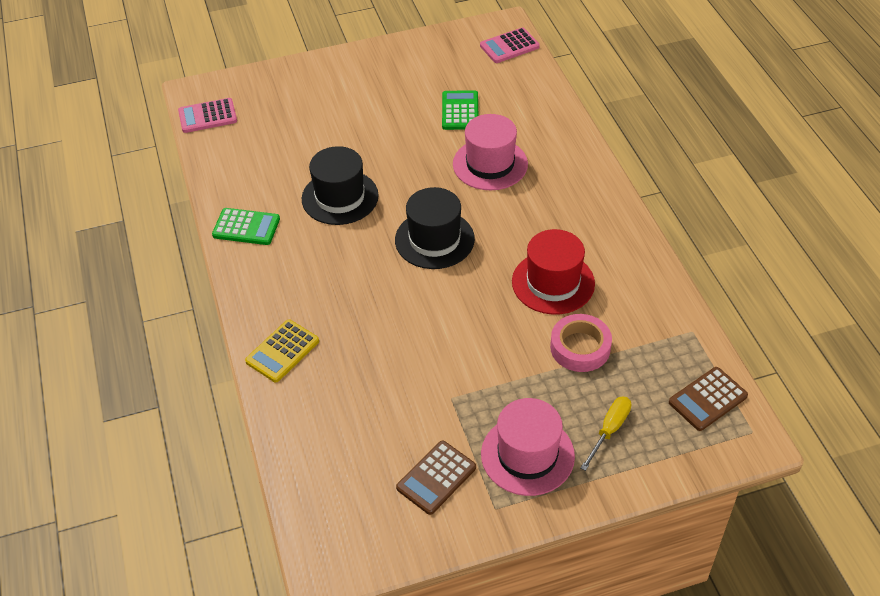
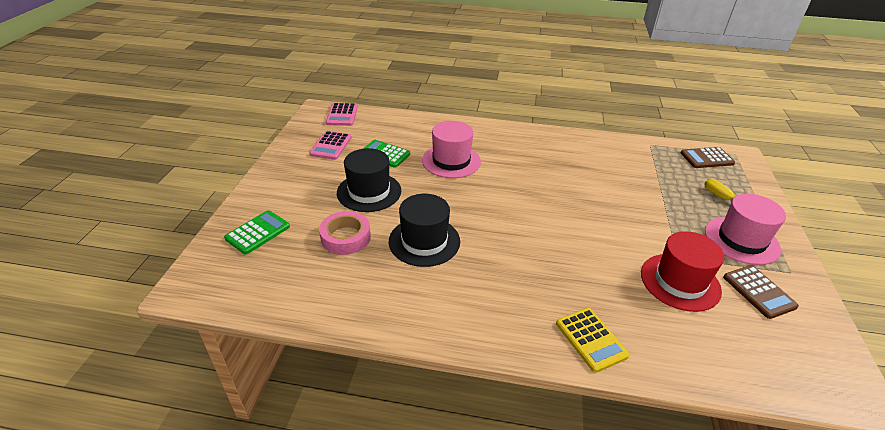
camera: 65 degrees left, 10 degrees down
pink calculator [178,98,237,133] -> pink calculator moved to [309,131,352,160]
green calculator [212,208,280,245] -> green calculator moved to [224,210,290,254]
black hat [395,187,475,269] -> black hat moved to [337,148,401,212]
red hat [512,229,595,315] -> red hat moved to [641,231,724,312]
pink tape [550,314,612,372] -> pink tape moved to [319,211,371,255]
brown calculator [669,367,748,431] -> brown calculator turned 90 degrees clockwise [681,147,735,168]

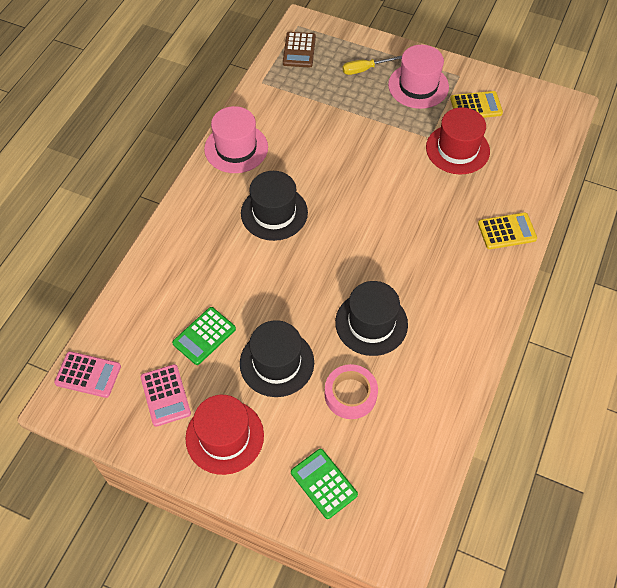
camera: 75 degrees left, 20 degrees up
pink calculator [309,131,352,160] -> pink calculator turned 45 degrees clockwise [140,364,191,427]
pink hat [422,121,481,178] -> pink hat moved to [204,106,268,173]
brown calculator [723,265,799,319] -> yellow calculator [450,91,503,118]
none -> red hat [185,395,264,475]
none -> black hat [241,171,308,241]

